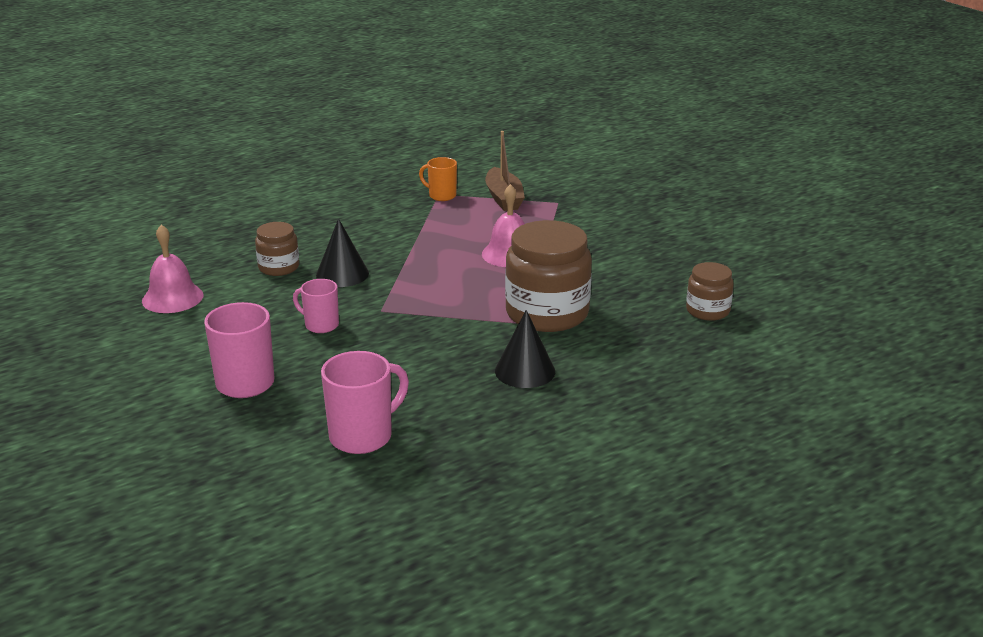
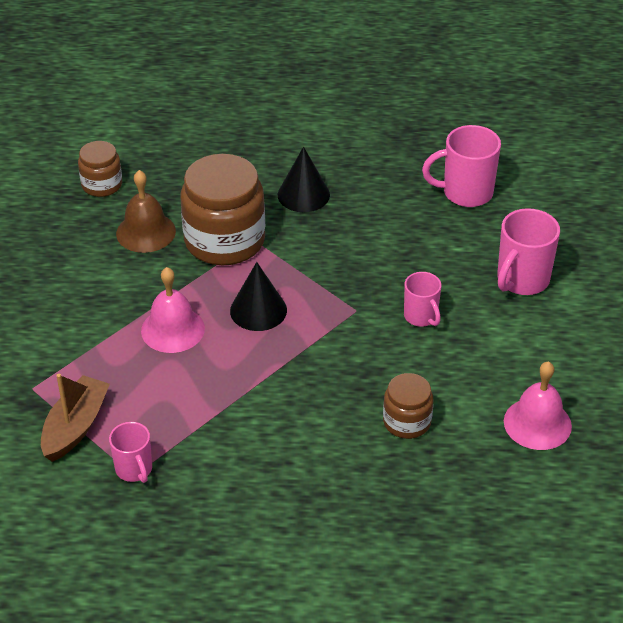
camera: 145 degrees left, 15 degrees up
black cone [316,218,369,287] -> black cone moved to [230,262,287,331]
orange mug [419,157,457,201] -> pink mug [109,422,152,483]
none -> brown bell [116,170,176,253]

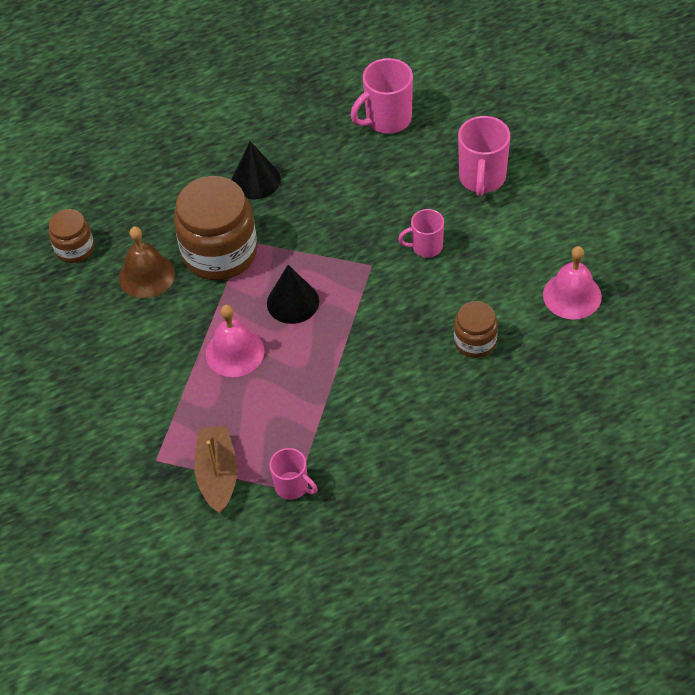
camera: 25 degrees left, 10 degrees up
pink mug [404,272,441,327] -> pink mug turned 135 degrees clockwise [398,209,444,258]

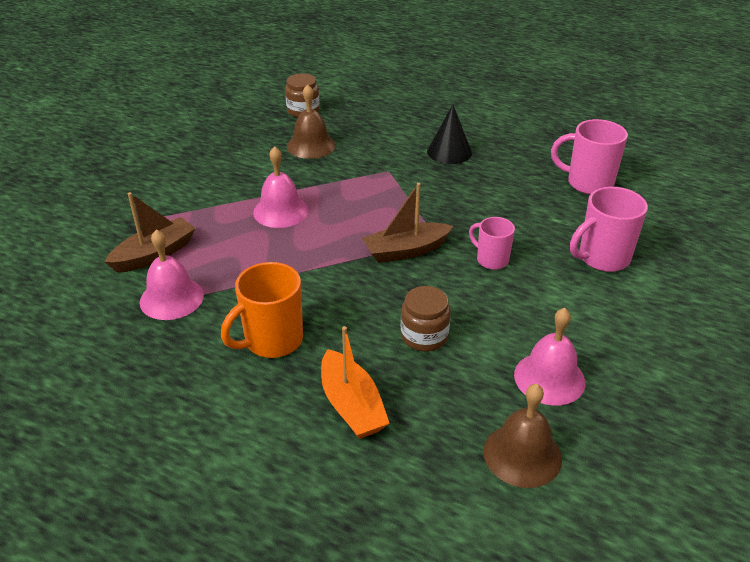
camera: 50 degrees right, 15 degrees down
brown jar [174,176,257,280] -> none
black cone [267,265,319,324] -> none
pink mug [269,448,317,500] -> pink bell [140,230,204,320]
none -> orange mug [221,262,303,358]
none -> orange boat [321,326,390,439]
none -> brown boat [362,183,453,263]
none -> brown bell [484,384,562,488]

